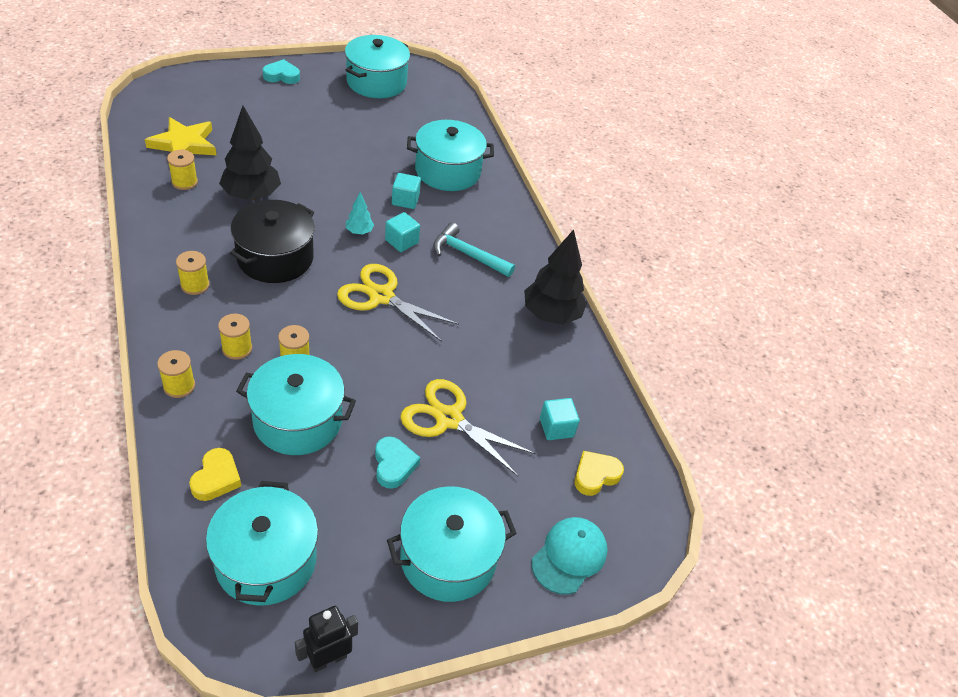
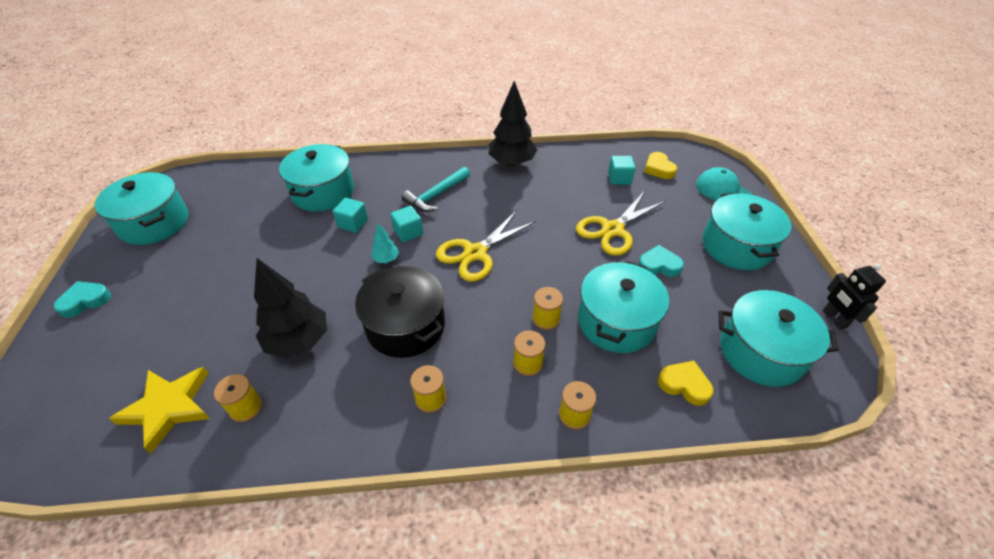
camera: 70 degrees left, 0 degrees up
turquoise heart [263,59,300,84] -> turquoise heart turned 45 degrees clockwise [54,281,111,318]

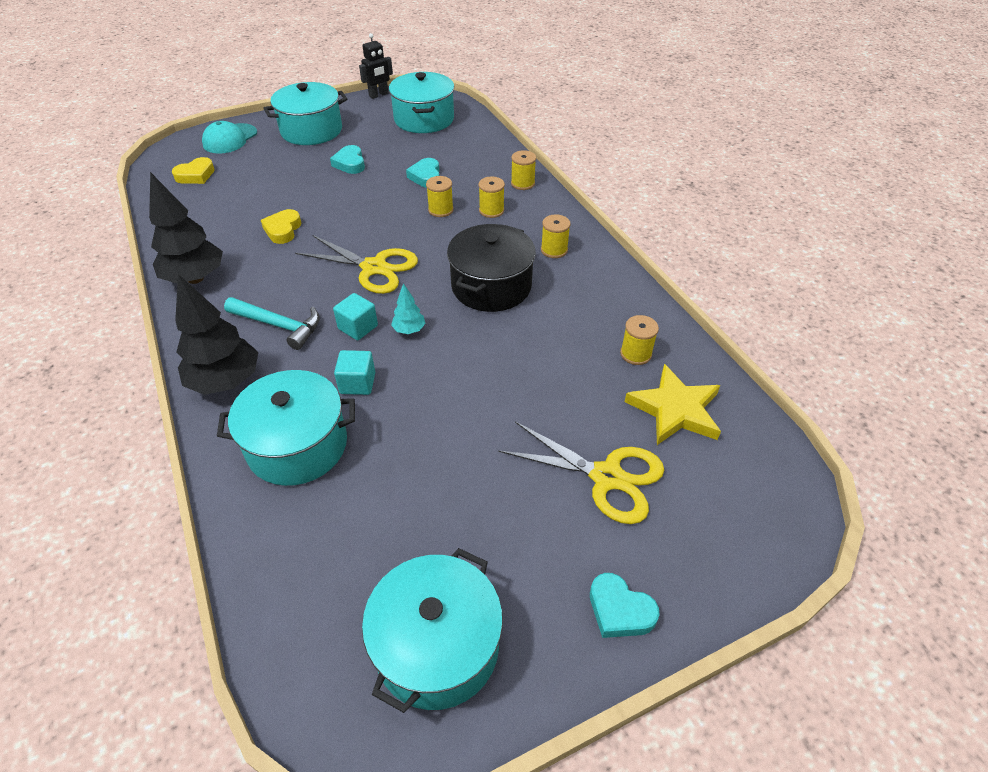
camera: 110 degrees left, 0 degrees up
black tree [254,258,327,358] -> black tree moved to [175,274,258,395]
yellow scissors [576,192,666,256] -> yellow scissors moved to [498,421,664,524]
turquoise pot [578,261,669,353] -> turquoise heart [406,158,440,188]
turquoise cube [608,156,636,185] -> none
yellow heart [658,361,714,406] -> yellow heart moved to [261,209,301,244]

